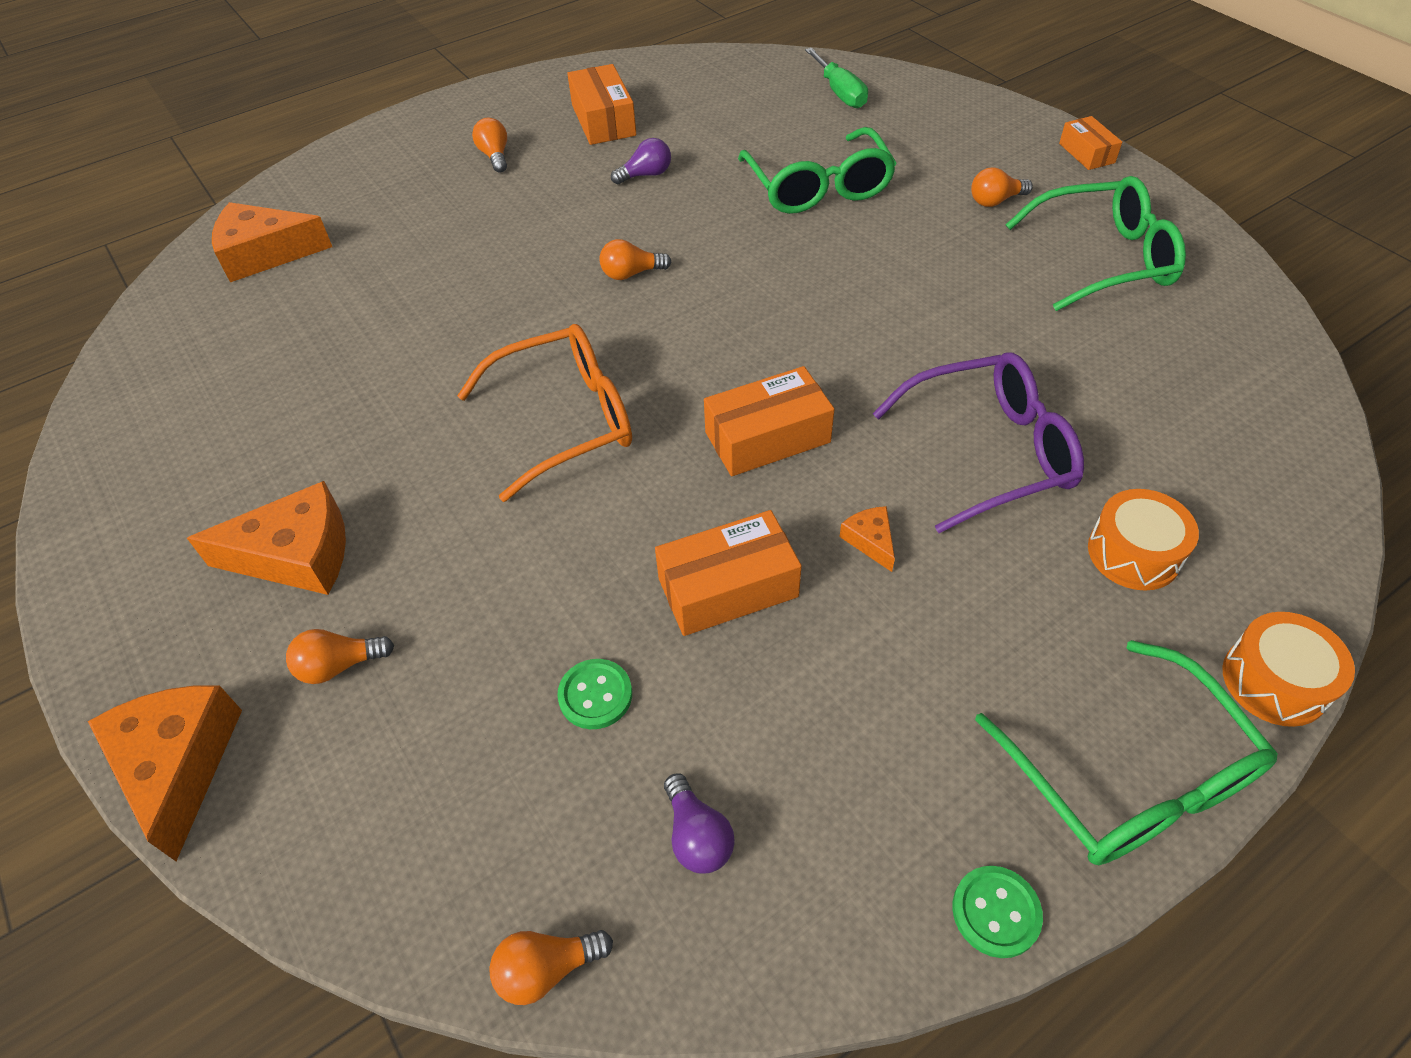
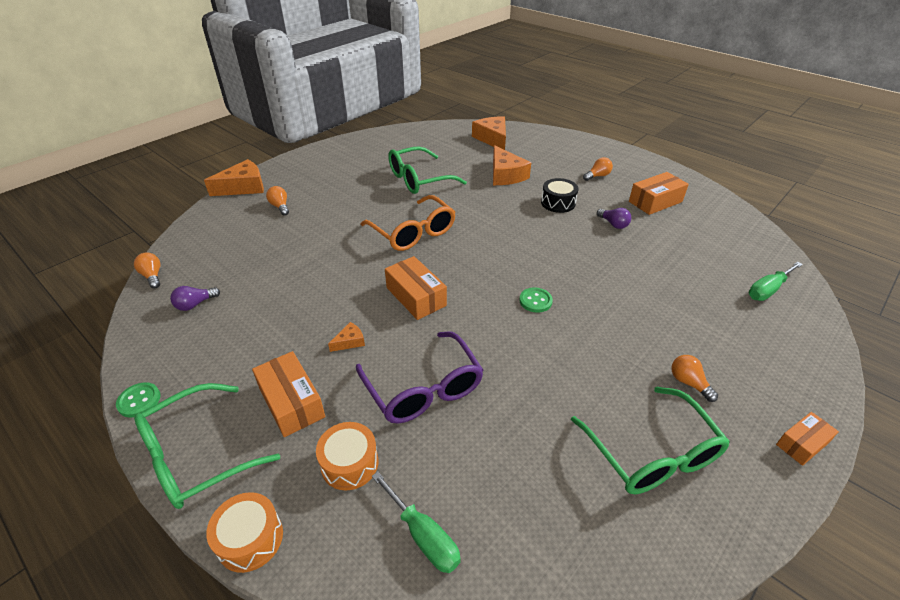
camera: 75 degrees right, 10 degrees down
orange cheese [187,481,346,595] -> orange cheese moved to [493,145,531,185]
green button [557,659,632,729] -> green button moved to [519,287,553,313]
orange light bulb [600,239,671,280] -> none
orange box [655,510,802,636] -> orange box moved to [252,351,325,437]
green glasses [738,127,897,214] -> green glasses moved to [388,146,467,194]
none -> green screwdriver [372,471,461,573]
none -> black drum [541,178,578,213]

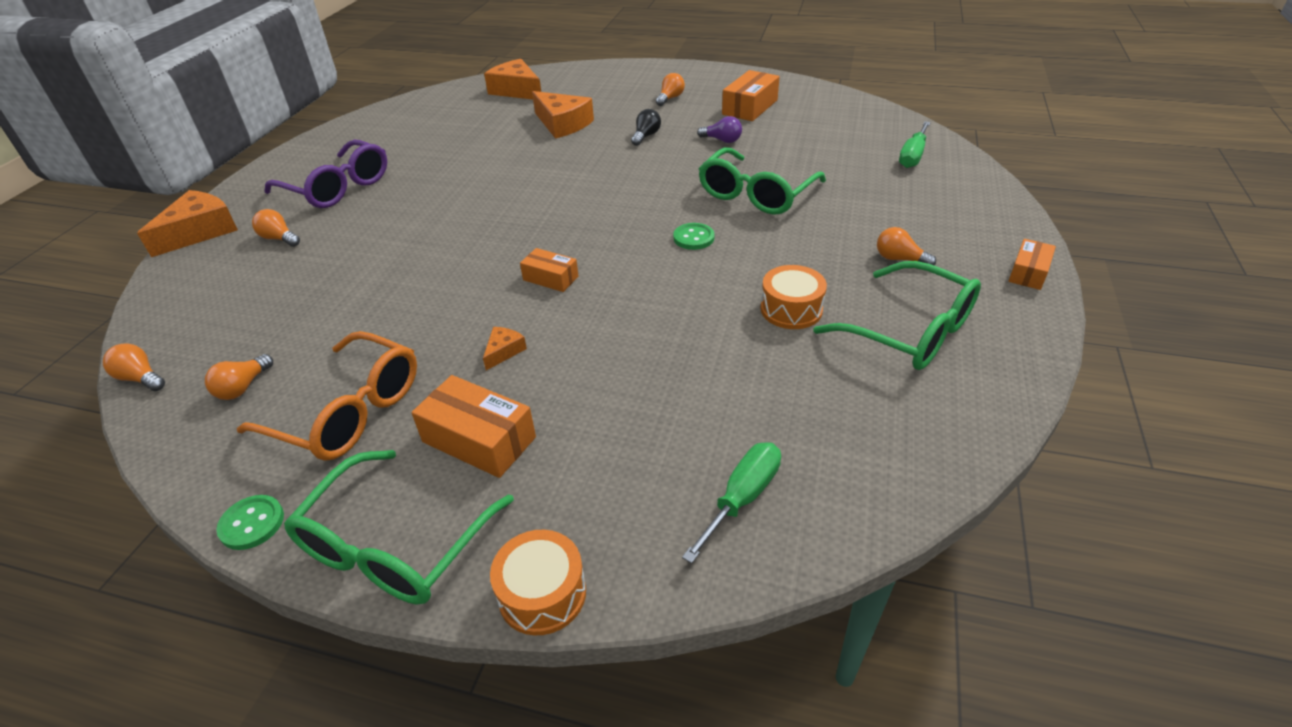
camera: 25 degrees left, 0 degrees up
purple light bulb [170,286,220,311] -> orange light bulb [205,354,273,400]
orange drum [316,422,378,490] -> orange drum moved to [761,265,827,329]
purple glasses [356,331,483,423] -> purple glasses moved to [265,139,387,208]
orange glasses [360,195,456,251] -> orange glasses moved to [237,331,417,461]
green screwdriver [372,471,461,573] -> green screwdriver turned 75 degrees counterclockwise [682,442,781,564]
orange box [385,256,447,320] -> orange box [520,248,578,292], size x0.62
green glasses [388,146,467,194] -> green glasses moved to [699,147,826,215]
black drum [541,178,578,213] -> black light bulb [631,109,661,146]

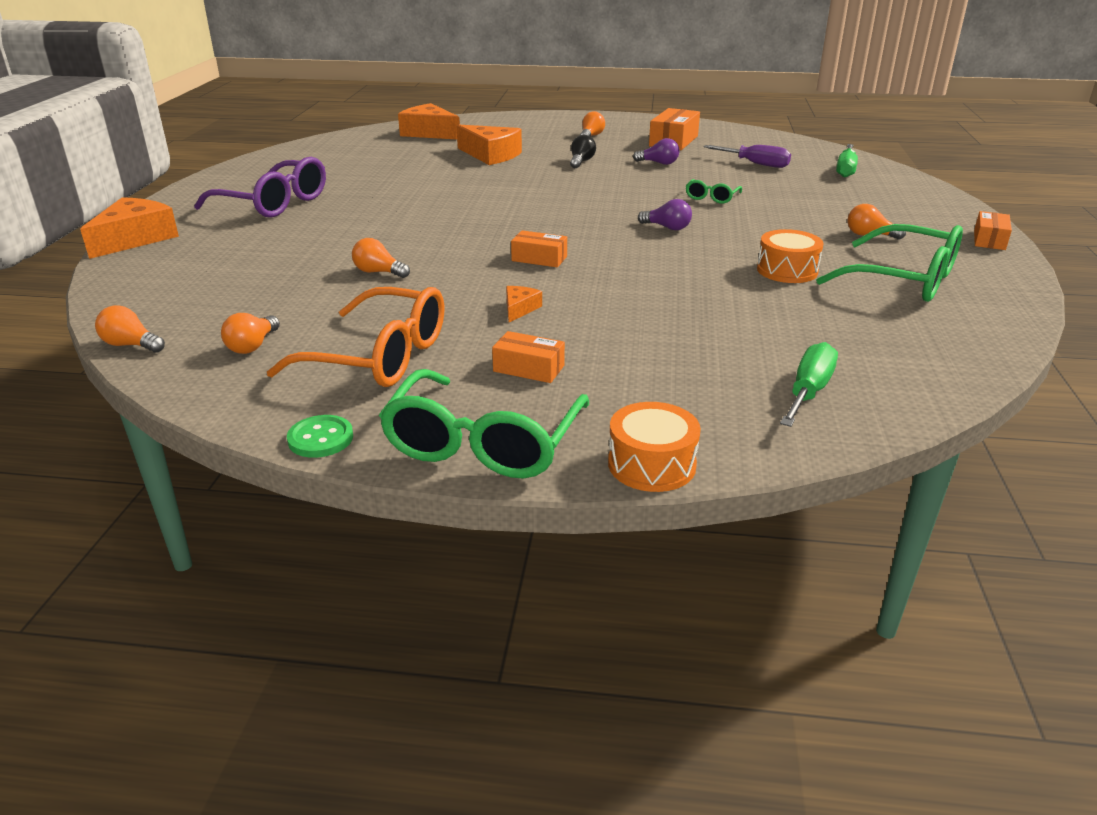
camera: 10 degrees left, 10 degrees down
orange light bulb [252,209,300,247] -> orange light bulb moved to [352,238,410,278]
orange box [411,375,536,478] -> orange box [492,331,565,383], size x0.62
green button [673,223,714,250] -> purple light bulb [638,199,692,230]
green glasses [699,147,826,215] -> green glasses [686,179,742,204], size x0.47
none -> purple screwdriver [704,145,791,168]

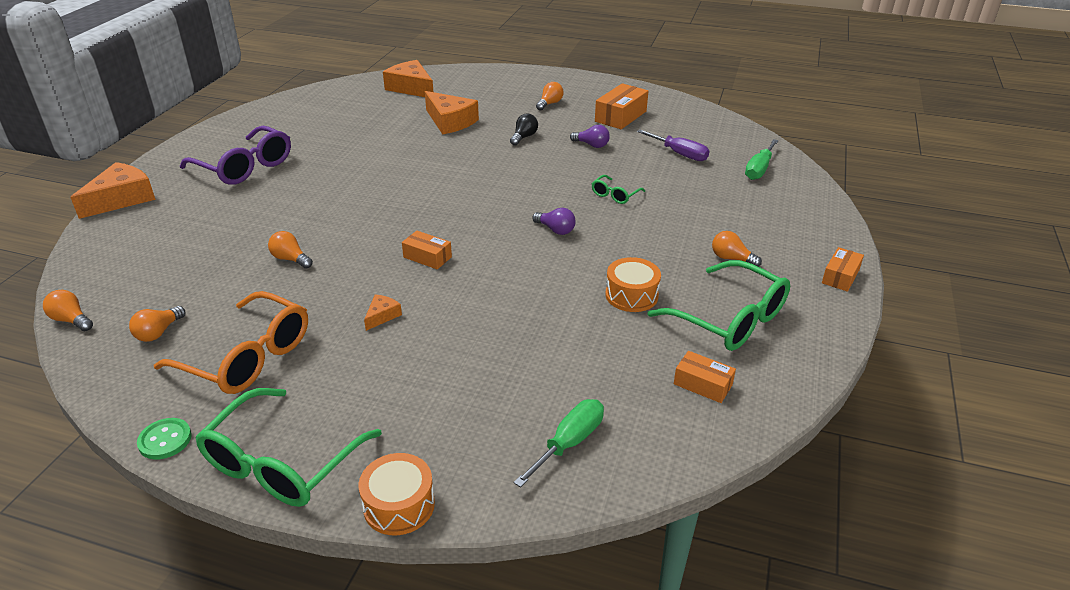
camera: 10 degrees right, 5 degrees up
orange box [492,331,565,383] -> orange box moved to [674,351,736,403]

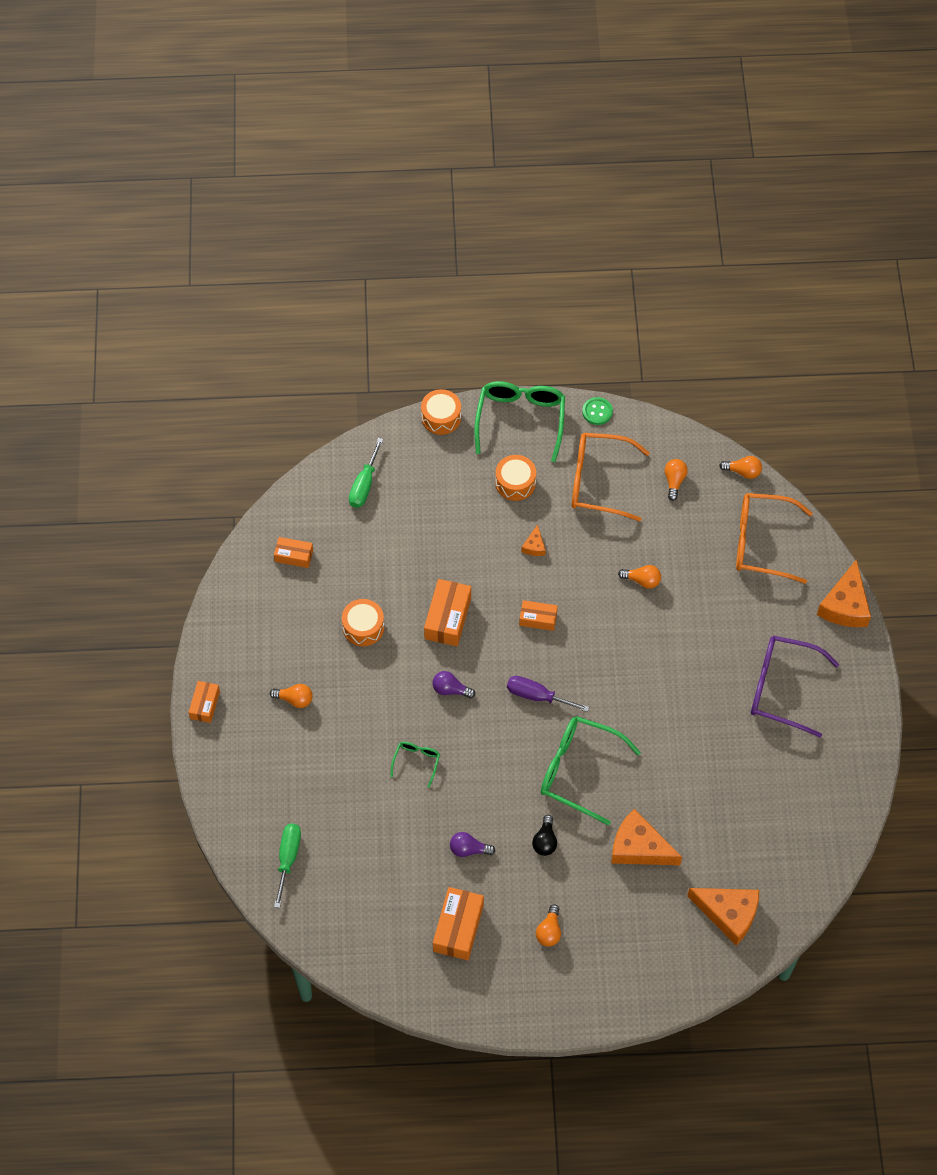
camera: 160 degrees right, 25 degrees up
purple screwdriver [637,130,709,161] -> purple screwdriver moved to [507,676,589,712]
green glasses [648,260,790,351] -> green glasses moved to [541,716,641,825]
none -> orange box [424,579,471,646]
none -> orange drum [495,455,536,501]
none -> orange glasses [736,493,813,584]

